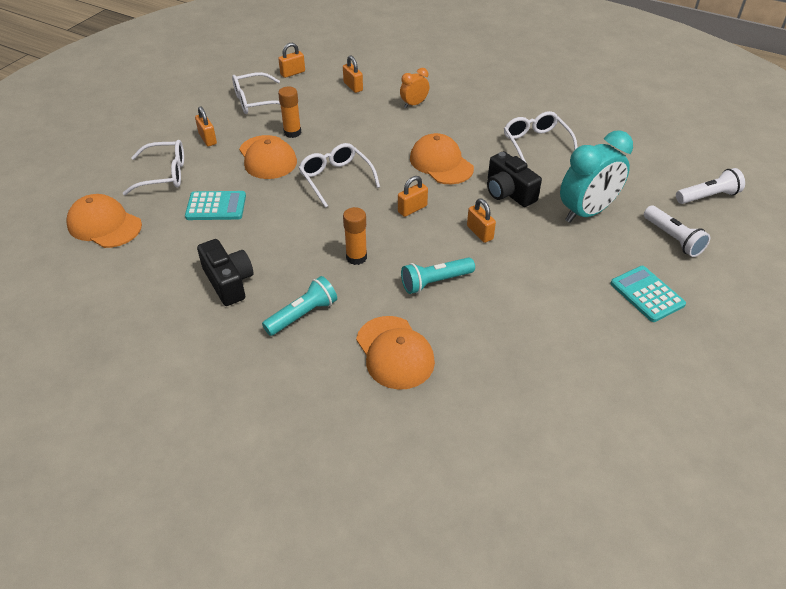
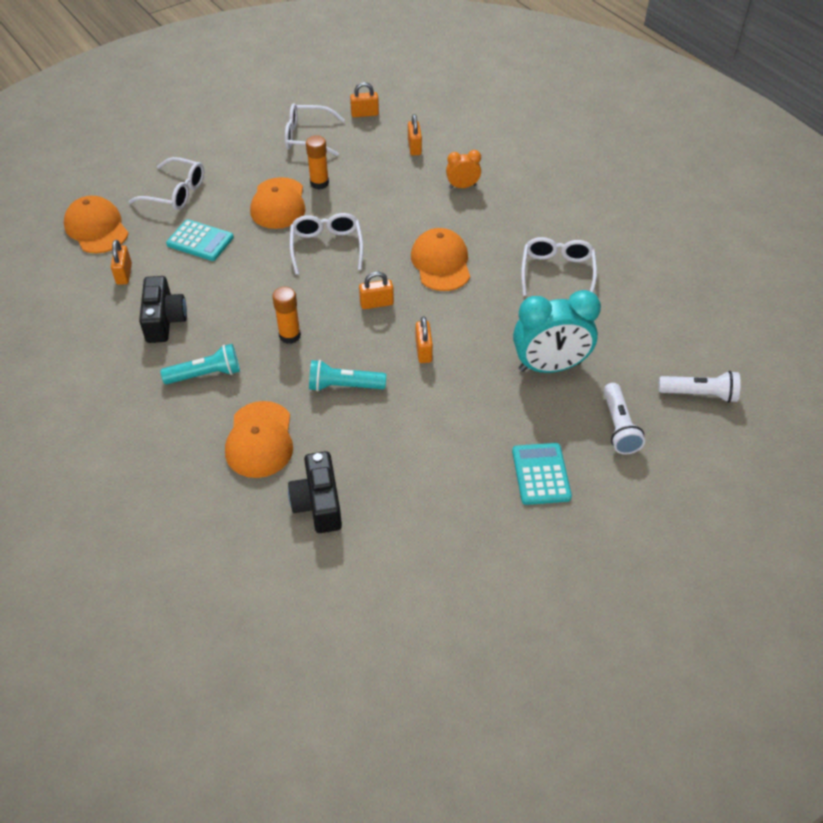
camera: 25 degrees right, 5 degrees up
orange padlock [195,106,217,146] -> orange padlock moved to [111,240,132,285]
black camera [487,151,542,207] -> black camera moved to [288,451,342,533]

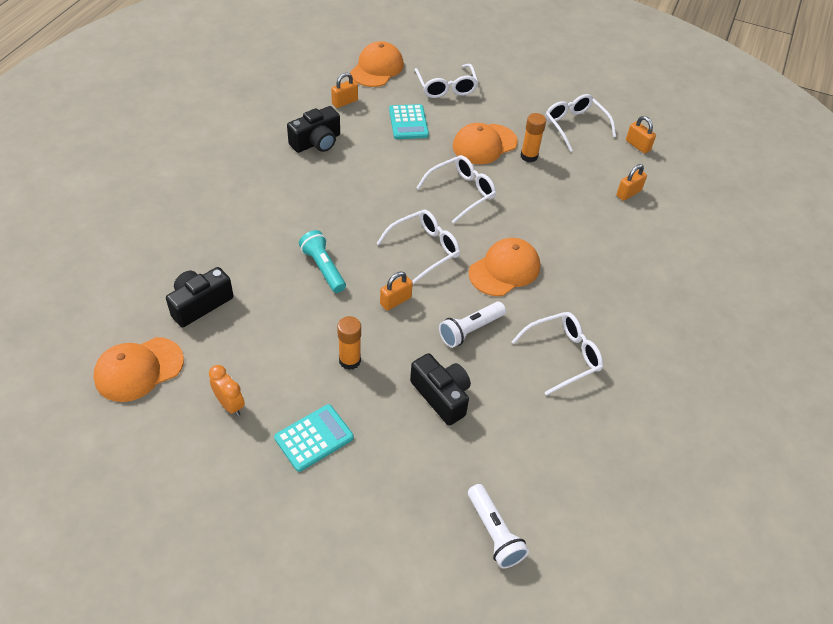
camera: 55 degrees right, 0 degrees up
turquoise flashlight [160,344,240,384] -> none
orange cap [225,401,293,478] -> orange cap moved to [93,337,184,402]
orange glue stick [272,287,301,344] -> orange glue stick moved to [337,316,361,370]
orange padlock [359,272,394,309] -> white glasses [376,210,460,284]
orange clock [446,150,481,188] -> orange clock moved to [209,365,245,416]
turquoise clock [513,290,601,373] -> black camera [410,353,471,426]
white flashlight [604,383,645,454] -> white flashlight moved to [439,302,506,348]

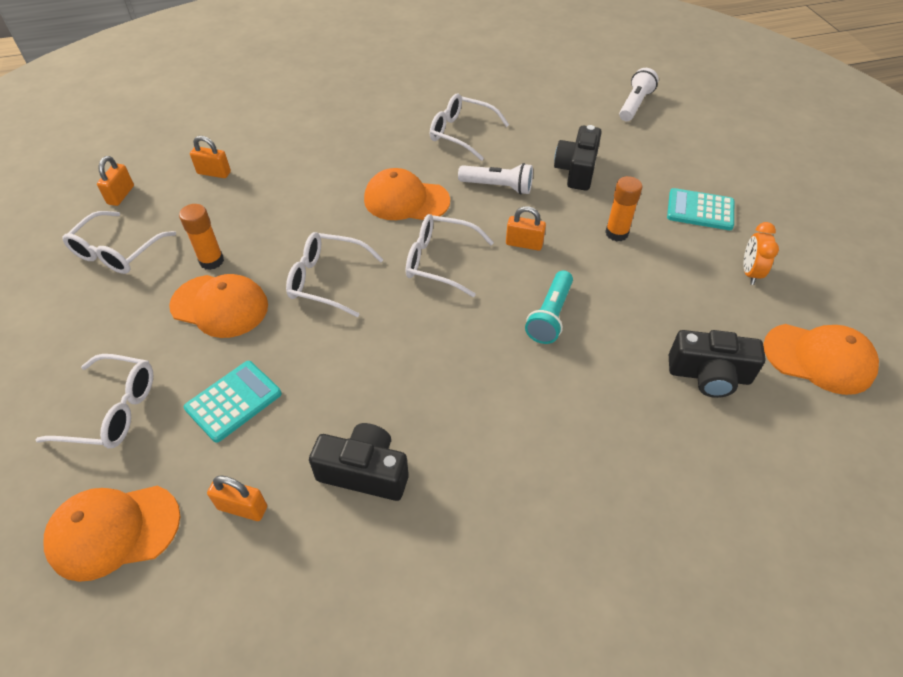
camera: 125 degrees left, 0 degrees up
white glasses [414,64,478,98] -> white glasses turned 60 degrees clockwise [36,354,153,448]

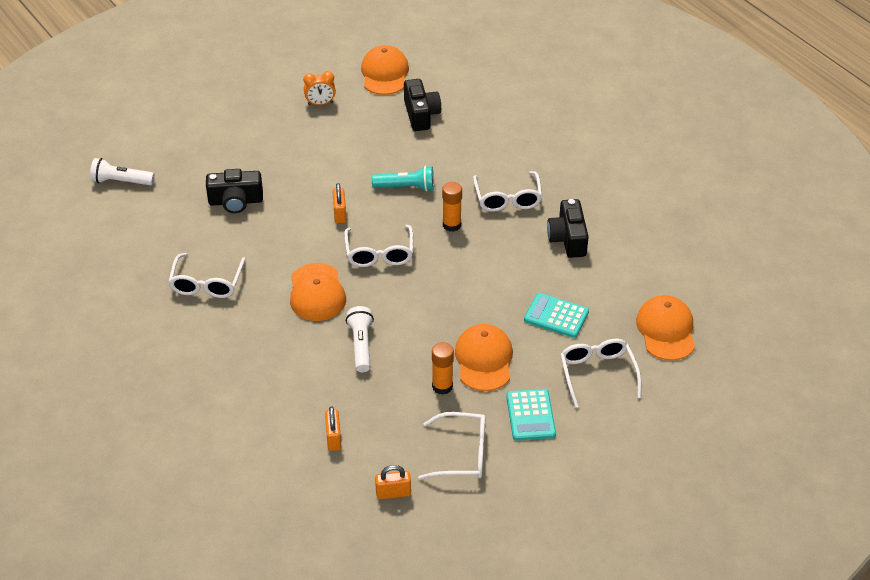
camera: 110 degrees left, 5 degrees down
orange cap [44,486,180,582] -> orange cap turned 150 degrees counterclockwise [636,295,695,361]
orange padlock [207,476,267,521] -> none
white glasses [286,232,384,317] -> white glasses moved to [473,171,542,212]
white flashlight [458,163,533,195] -> white flashlight moved to [346,306,374,372]
orange glue stick [605,176,642,241] -> orange glue stick moved to [442,182,462,232]
turquoise calculator [667,188,734,230] -> turquoise calculator moved to [506,389,556,441]

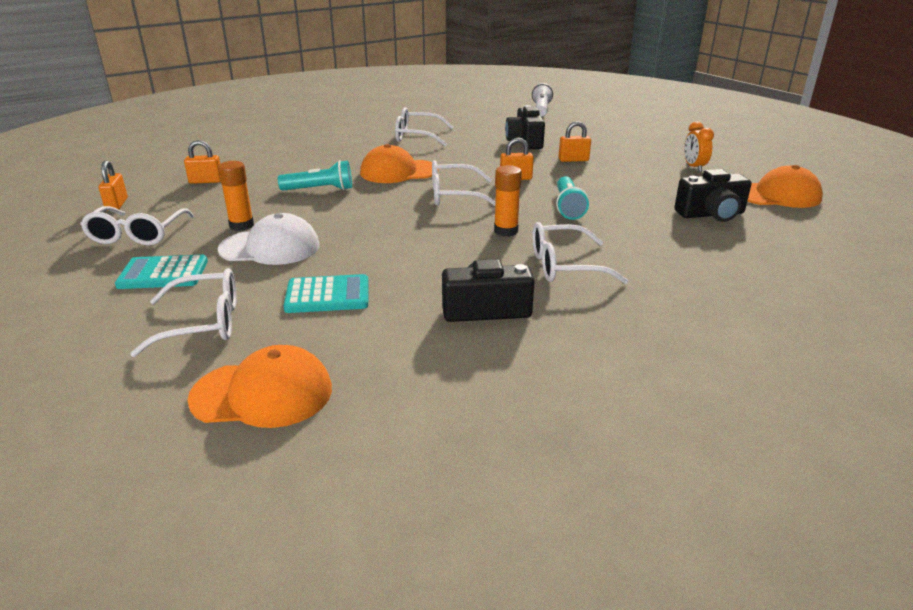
camera: 90 degrees right, 15 degrees down
white flashlight [346,306,374,372] -> turquoise flashlight [278,160,352,191]
orange cap [455,324,513,391] -> white cap [218,213,320,265]
turquoise calculator [524,293,589,338] -> turquoise calculator turned 60 degrees clockwise [284,274,368,313]
none -> orange padlock [559,121,591,162]

